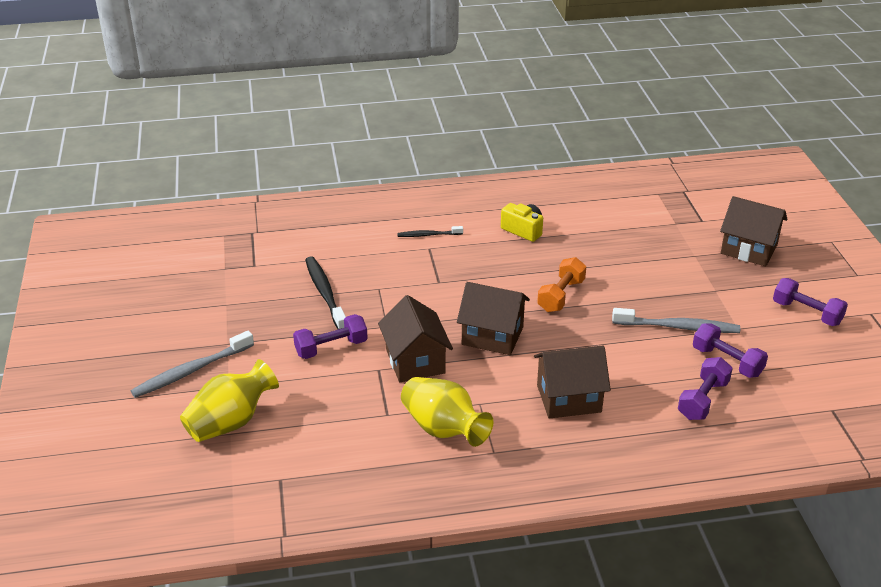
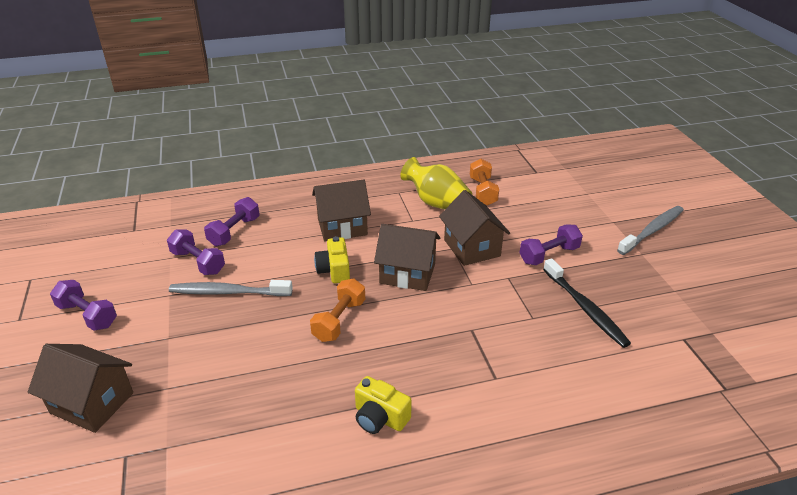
camera: 175 degrees right, 0 degrees up
yellow vase [180,359,279,442] -> none
black toothbrush [397,226,463,237] -> none
none -> yellow camera [314,236,350,283]
none -> orange dumbbell [470,159,499,206]

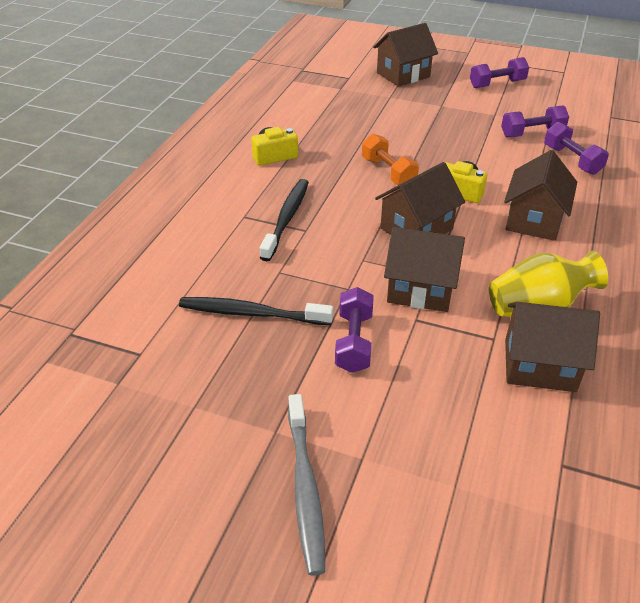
camera: 125 degrees right, 5 degrees up
grey toothbrush [169,280,293,296] -> none
orange dumbbell [470,159,499,206] -> brown house [505,302,600,392]
none -> black toothbrush [260,179,309,261]

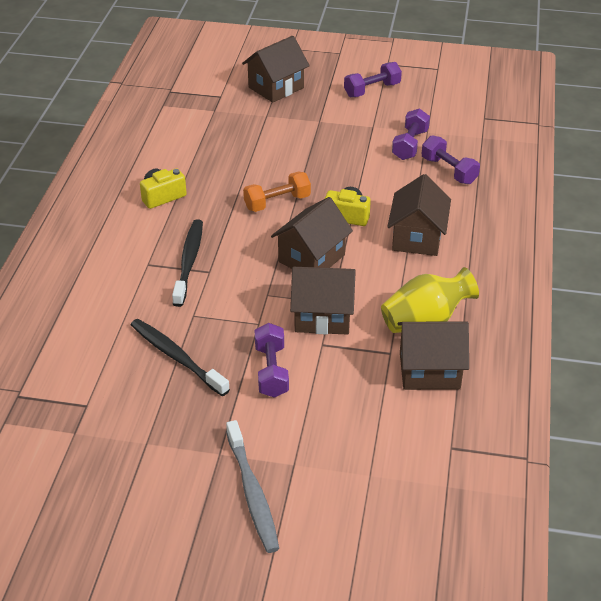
camera: 10 degrees left, 0 degrees up
black toothbrush [179,297,333,325] -> black toothbrush turned 45 degrees clockwise [131,319,230,396]
orange dumbbell [362,134,419,185] -> orange dumbbell turned 75 degrees counterclockwise [243,171,311,212]
purple dumbbell [501,105,569,137] -> purple dumbbell turned 45 degrees counterclockwise [392,108,430,160]

